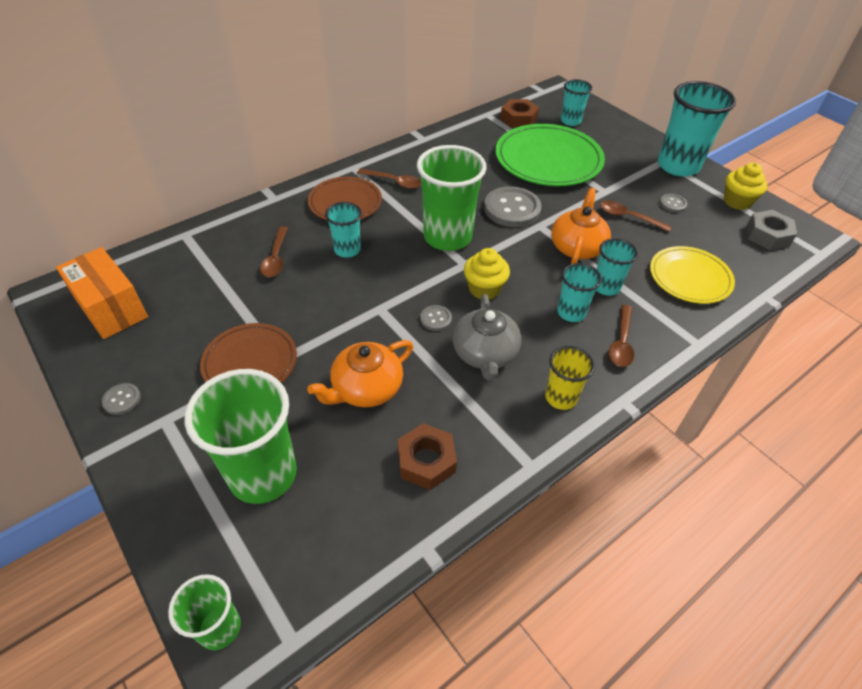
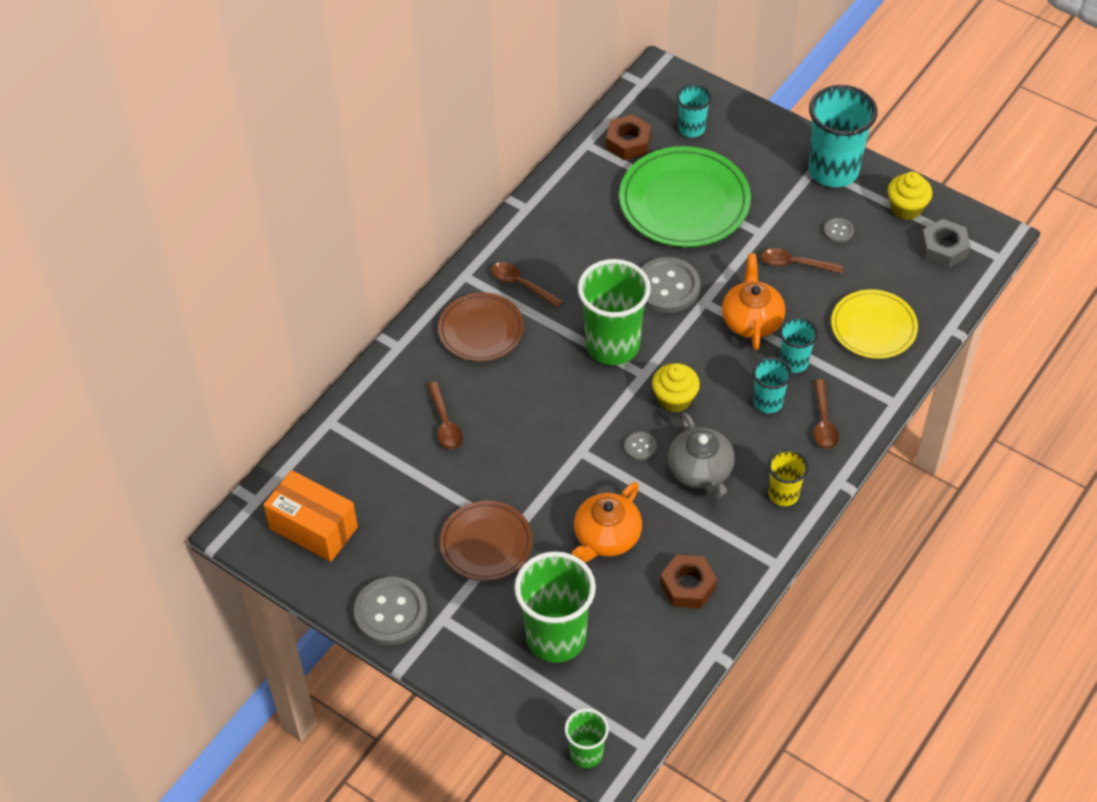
camera: 15 degrees left, 5 degrees up
grey button [102,383,141,415] -> grey button [354,577,427,645], size x2.13
turquoise cup [325,202,362,258] -> none
brown spoon [357,169,421,189] -> brown spoon turned 150 degrees counterclockwise [491,262,563,308]

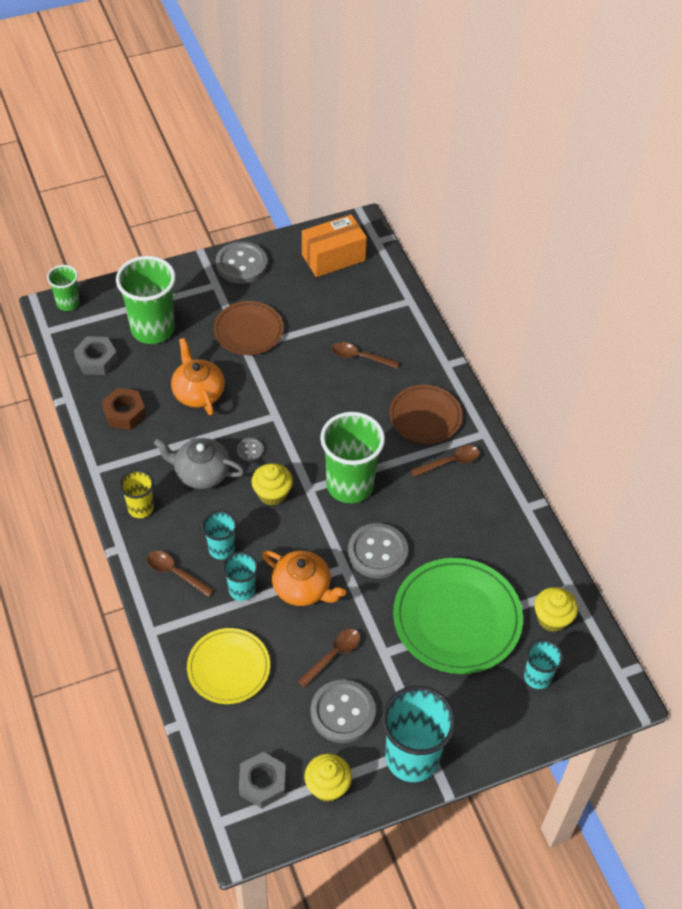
camera: 120 degrees right, 0 degrees up
brown nut [606,115,651,160] -> yellow cupcake [534,587,578,632]
grey button [824,218,854,243] -> grey button [311,679,376,743], size x2.13
none -> grey nut [74,336,118,375]

